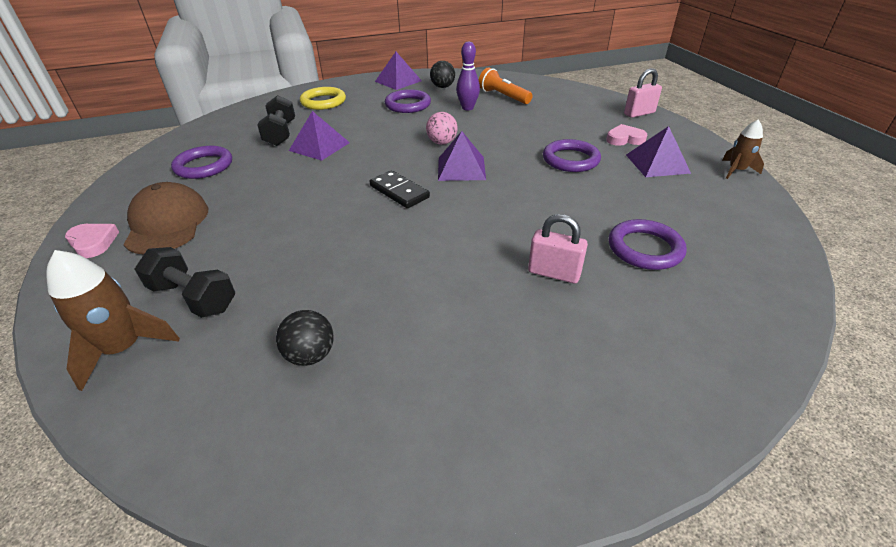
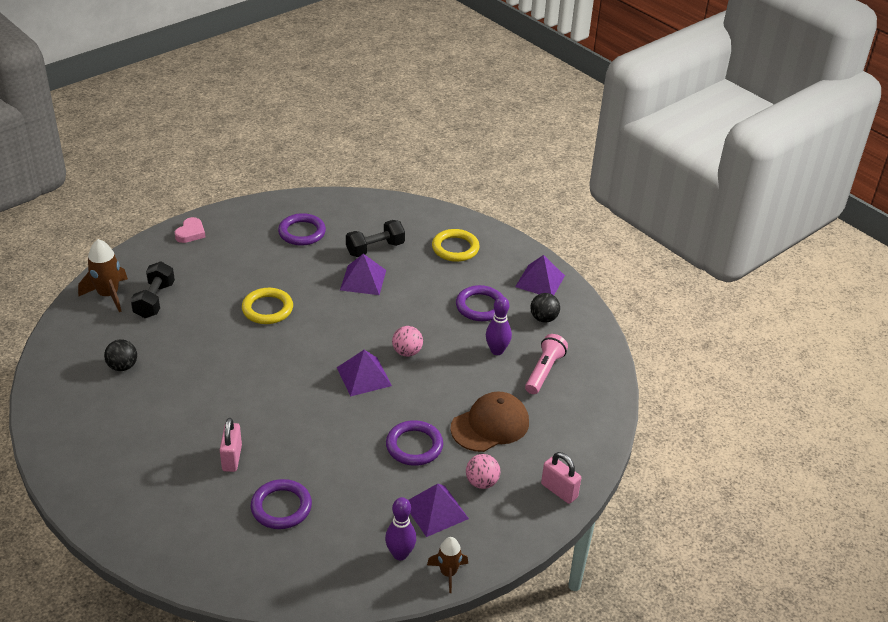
camera: 65 degrees right, 0 degrees up
brown cap [123,182,208,254] -> brown cap moved to [450,391,529,452]
black domino [369,170,430,208] -> none
orange flashlight [479,67,533,104] -> pink flashlight [525,334,568,394]
pink heart [606,124,648,146] -> pink ball [466,454,500,489]
none -> yellow ring [242,288,293,324]
none -> purple bowling pin [385,497,416,560]

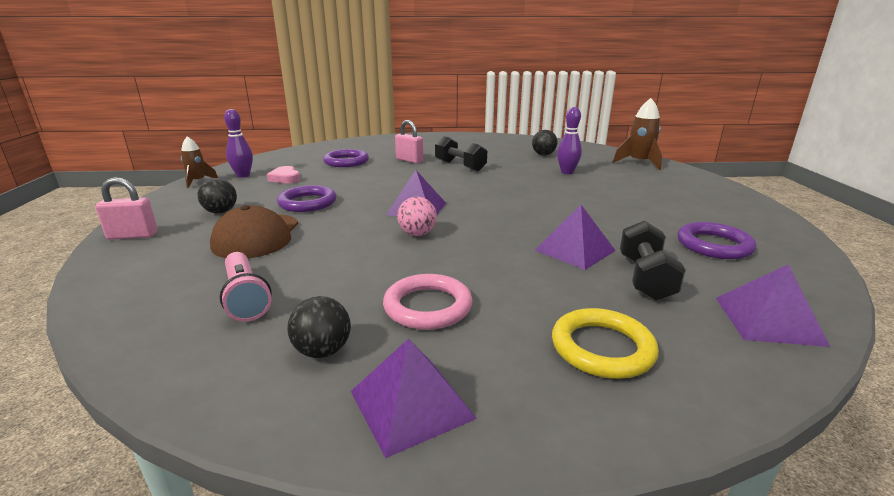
camera: 130 degrees right, 15 degrees down
black dumbbell [131,262,175,318] -> black dumbbell moved to [435,136,487,171]
pink heart [175,217,205,243] -> pink heart moved to [267,166,300,183]
yellow ring [242,288,293,324] -> none
purple pyramid [408,484,469,537] -> purple pyramid moved to [716,264,830,347]
purple ring [456,285,504,321] -> pink ring [383,274,473,330]
pink ball [466,454,500,489] -> black ball [197,178,237,214]
purple bowling pin [486,296,512,355] -> purple bowling pin moved to [557,107,582,174]

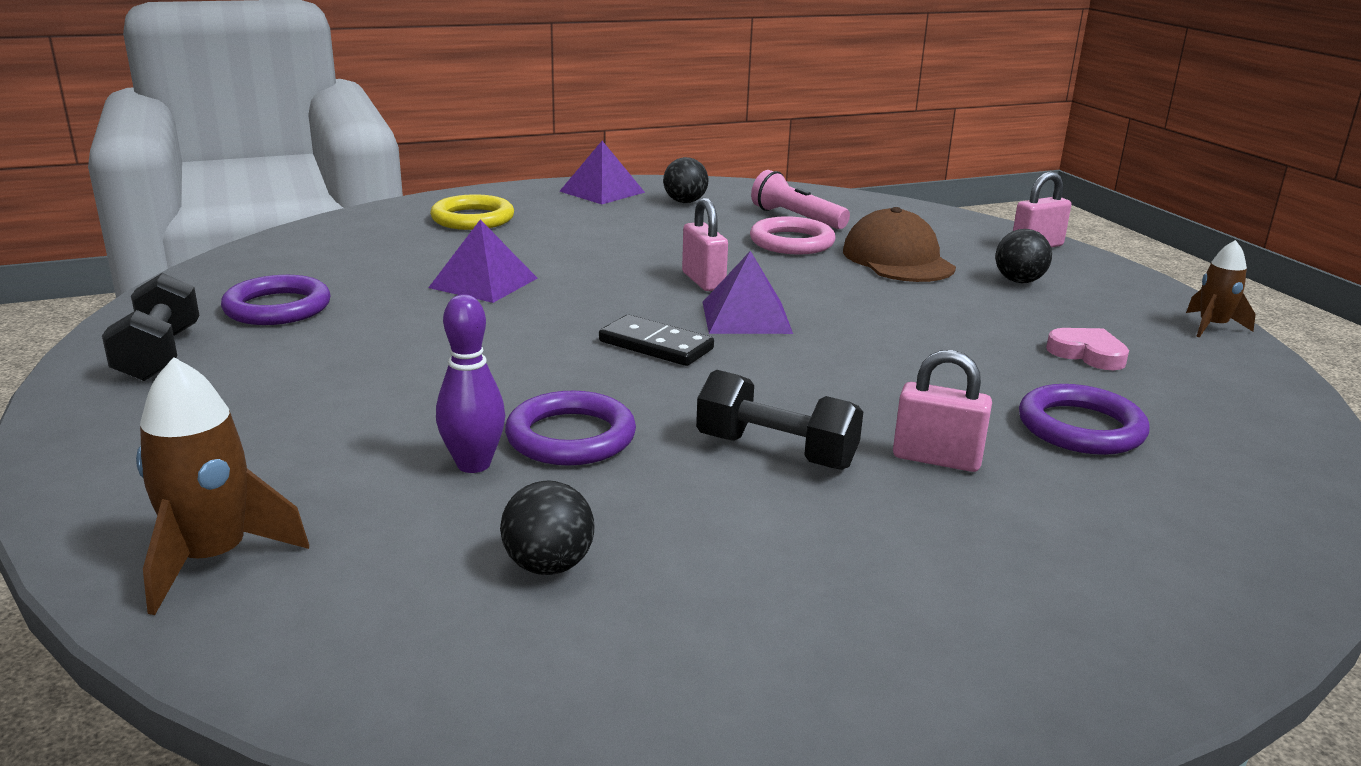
camera: 160 degrees right, 0 degrees up
purple bowling pin [224,109,253,178] -> none
purple ring [277,185,336,212] -> purple ring moved to [505,391,636,465]
pink ring [383,274,473,330] -> pink ring moved to [750,216,836,254]
pink ball [397,197,437,236] -> pink padlock [682,198,728,291]
black dumbbell [620,220,686,301] -> black dumbbell moved to [102,273,200,381]
purple pyramid [716,264,830,347] -> none
none -> black domino [599,315,714,366]

